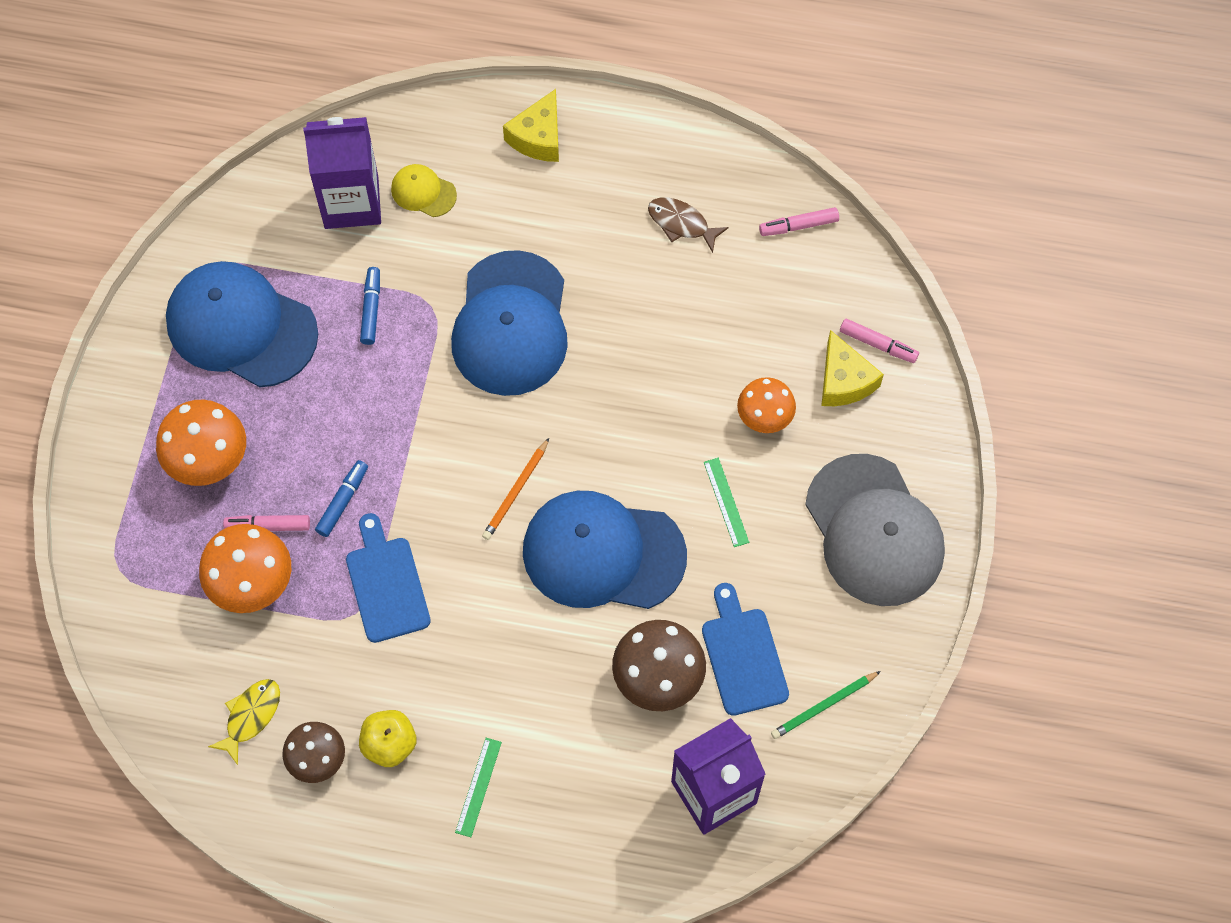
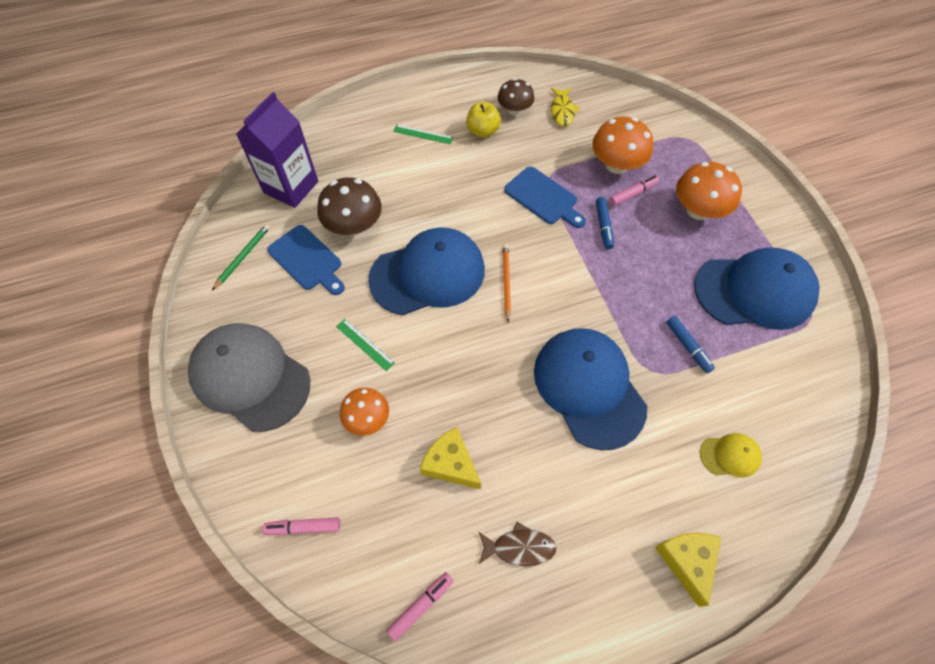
camera: 150 degrees right, 5 degrees down
purple carton [303,117,381,229] -> none
green ruler [455,738,502,837] -> green ruler turned 60 degrees counterclockwise [393,125,453,144]
yellow cheese [821,330,884,406] -> yellow cheese moved to [420,427,481,489]

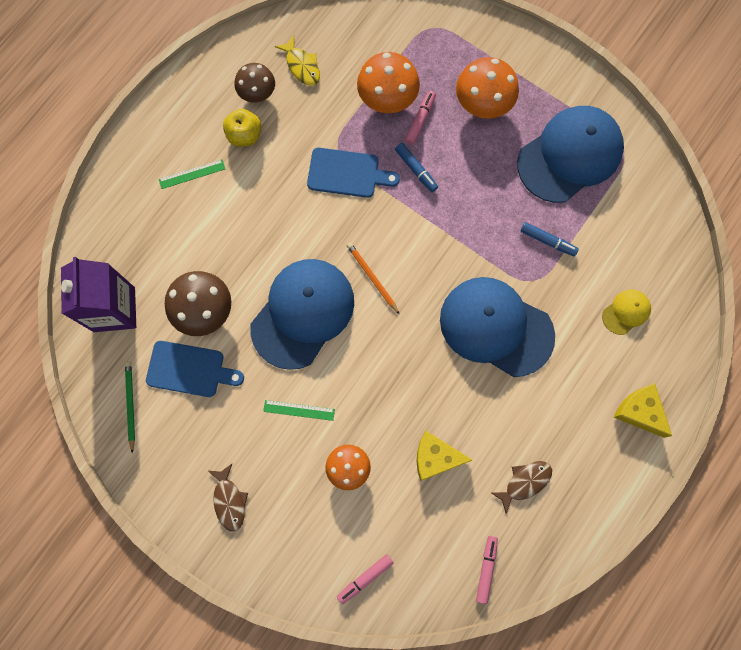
camera: 35 degrees left, 15 degrees up
grey cap [188,323,310,432] -> brown fish [208,463,248,531]

